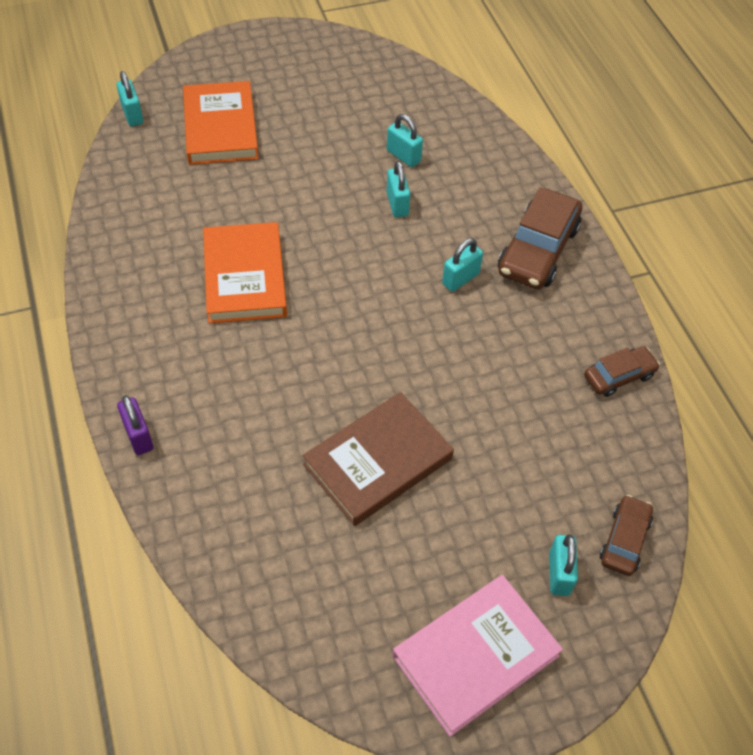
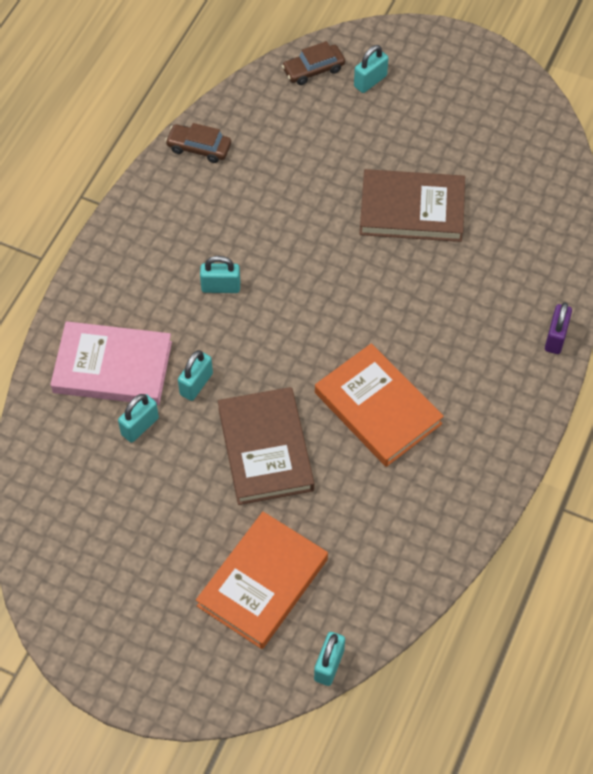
camera: 135 degrees left, 5 degrees up
orange book [203,222,287,323] -> orange book turned 75 degrees counterclockwise [315,343,444,467]
turquoise padlock [387,114,423,167] -> turquoise padlock turned 45 degrees clockwise [118,394,159,443]
pink book [393,575,563,737] -> pink book moved to [50,321,172,405]
brown car [498,187,582,289] -> none
none -> brown book [218,387,314,505]

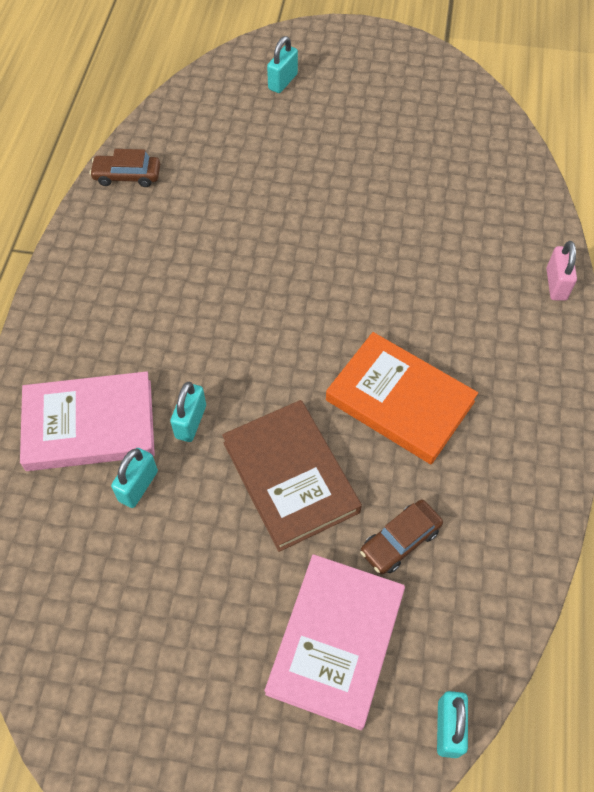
camera: 15 degrees left, 0 degrees up
orange book [196,512,328,649] -> pink book [265,554,405,730]
turquoise padlock [200,256,240,293] -> none
brown car [282,41,345,85] -> brown car moved to [360,500,443,574]
brown book [360,169,465,242] -> none
purple padlock [545,302,572,354] -> pink padlock [546,241,577,301]

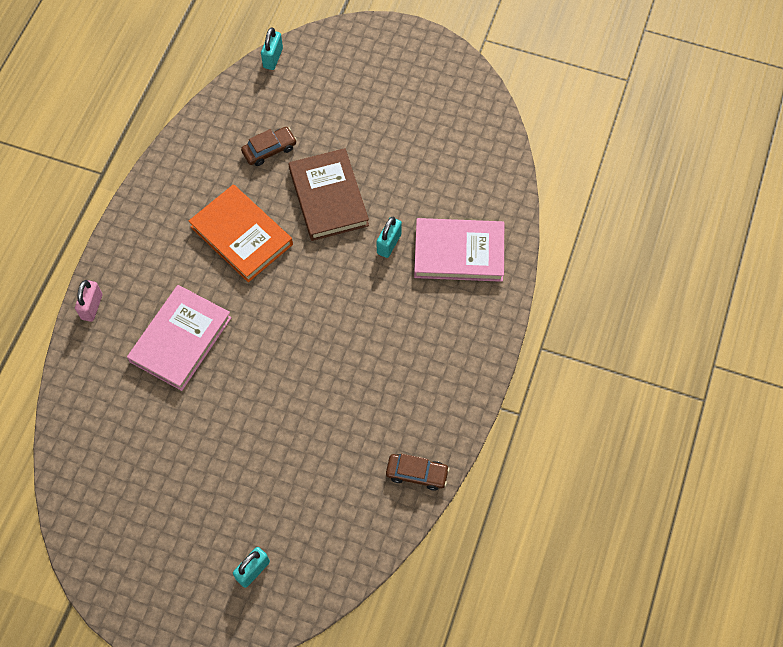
camera: 170 degrees left, 5 degrees up
turquoise padlock [111,448,158,508] -> none
pink book [265,554,405,730] -> pink book moved to [127,285,232,391]

